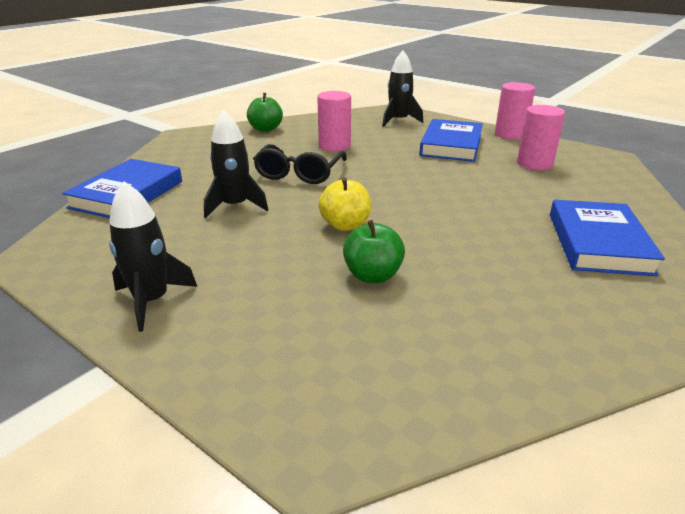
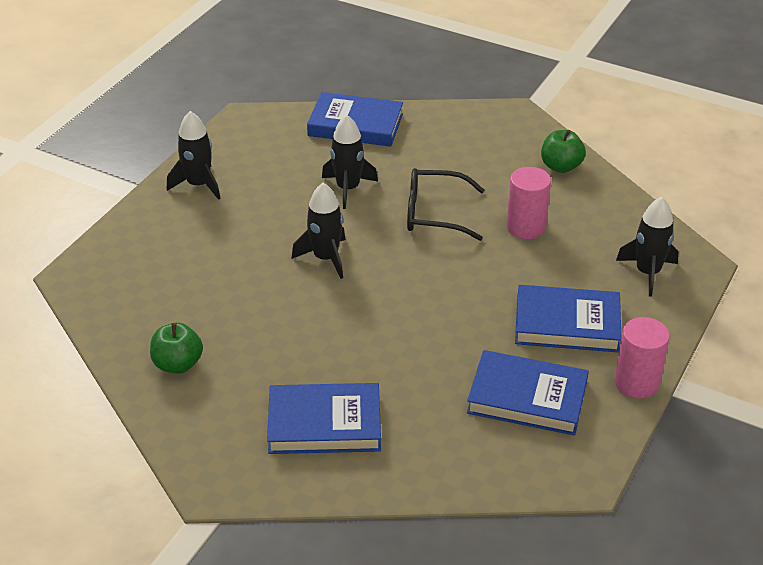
camera: 80 degrees right, 10 degrees up
yellow apple [318,177,371,231] -> black rocket [292,183,345,279]
green apple [343,220,405,283] -> green apple moved to [150,323,203,374]
pink cylinder [517,105,565,170] -> blue book [467,350,589,436]

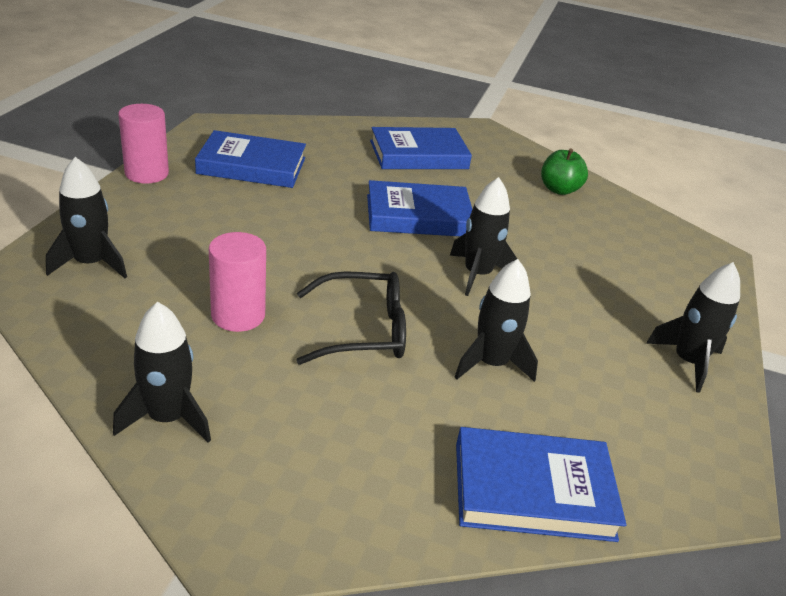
camera: 165 degrees right, 5 degrees down
blue book [515,285,621,352] -> blue book moved to [367,180,472,236]
green apple [541,130,586,173] -> black rocket [113,302,211,443]

